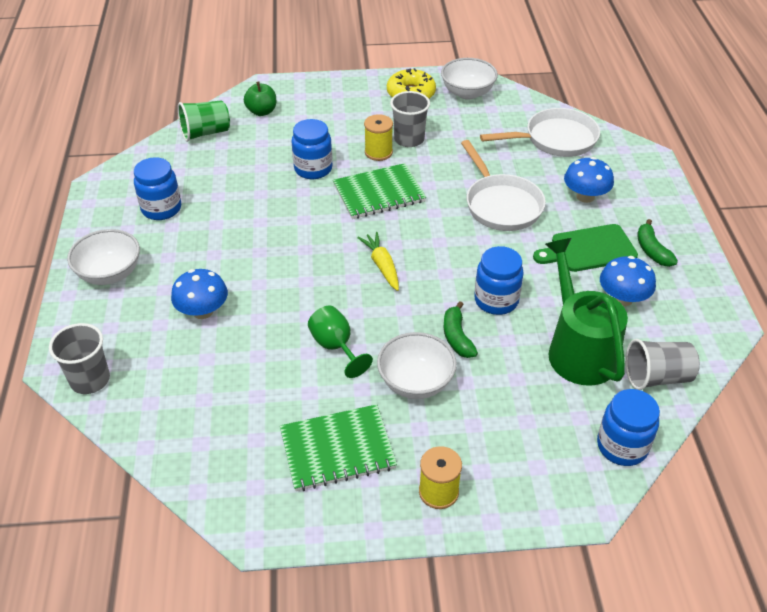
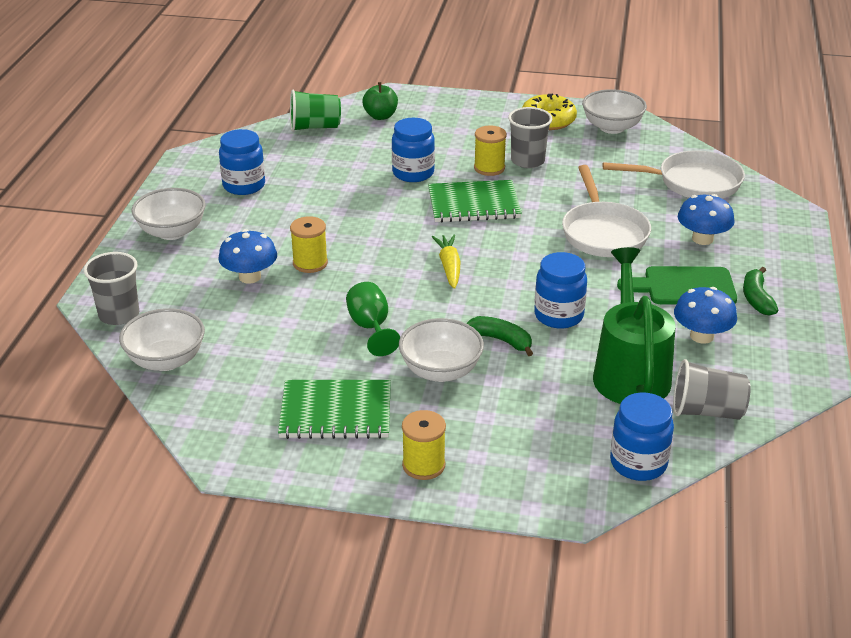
camera: 15 degrees right, 10 degrees down
green banana [444,301,478,358] -> green banana turned 120 degrees clockwise [466,316,533,356]
none -> white bowl [119,308,205,371]
none -> yellow spool [290,216,328,273]

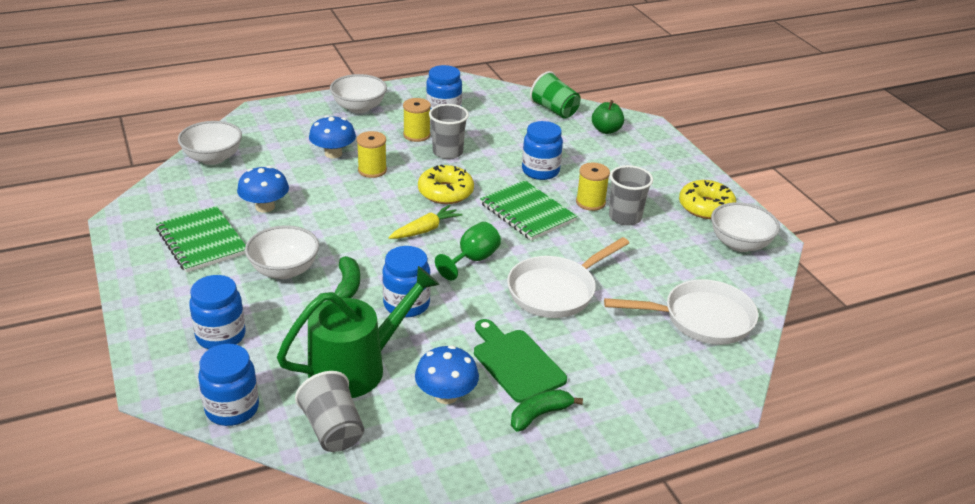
camera: 55 degrees right, 0 degrees up
grey cup [83,252,139,325] -> grey cup moved to [429,104,469,159]
green goblet [346,282,400,356] -> green goblet moved to [435,222,501,280]
yellow spool [402,410,446,480] -> yellow spool moved to [403,98,431,142]
white pan [603,150,745,199] -> white pan turned 60 degrees counterclockwise [604,279,758,345]
blue mushroom [678,194,734,245] -> blue mushroom moved to [237,166,289,213]
none -> blue jar [189,275,245,349]
none -> yellow donut [418,164,474,204]

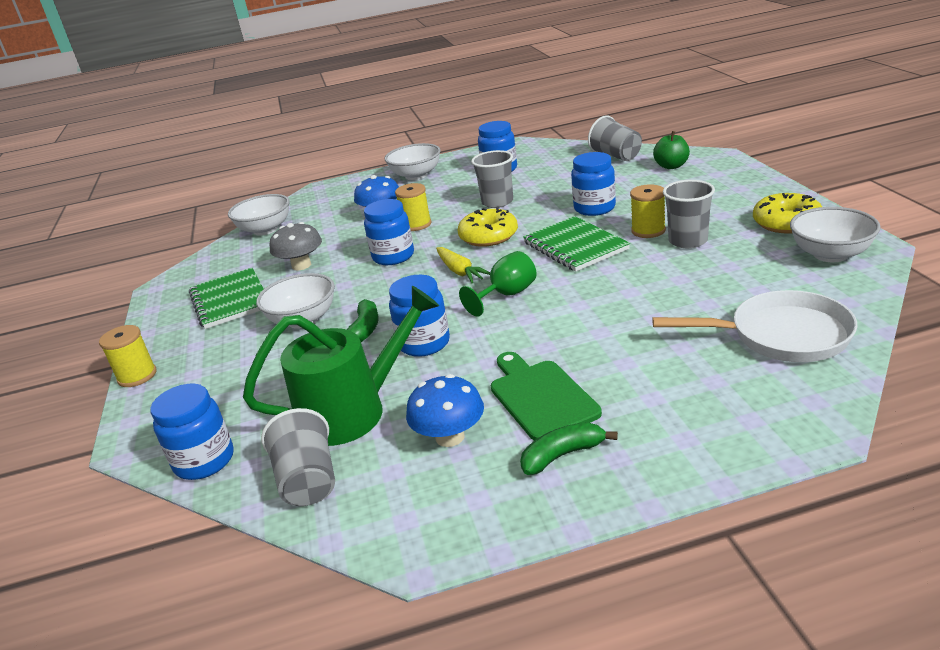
camera: 15 degrees right, 5 degrees down
blue jar [189,275,245,349] -> blue jar moved to [364,199,414,265]
blue mushroom [237,166,289,213] -> grey mushroom [270,222,322,271]
yellow carrot [388,205,463,239] -> yellow carrot turned 90 degrees clockwise [436,247,490,283]
yellow spool [403,98,431,142] -> yellow spool moved to [99,325,156,387]
white pan [507,237,629,318] -> none
green cup [530,71,581,119] -> grey cup [588,115,642,161]

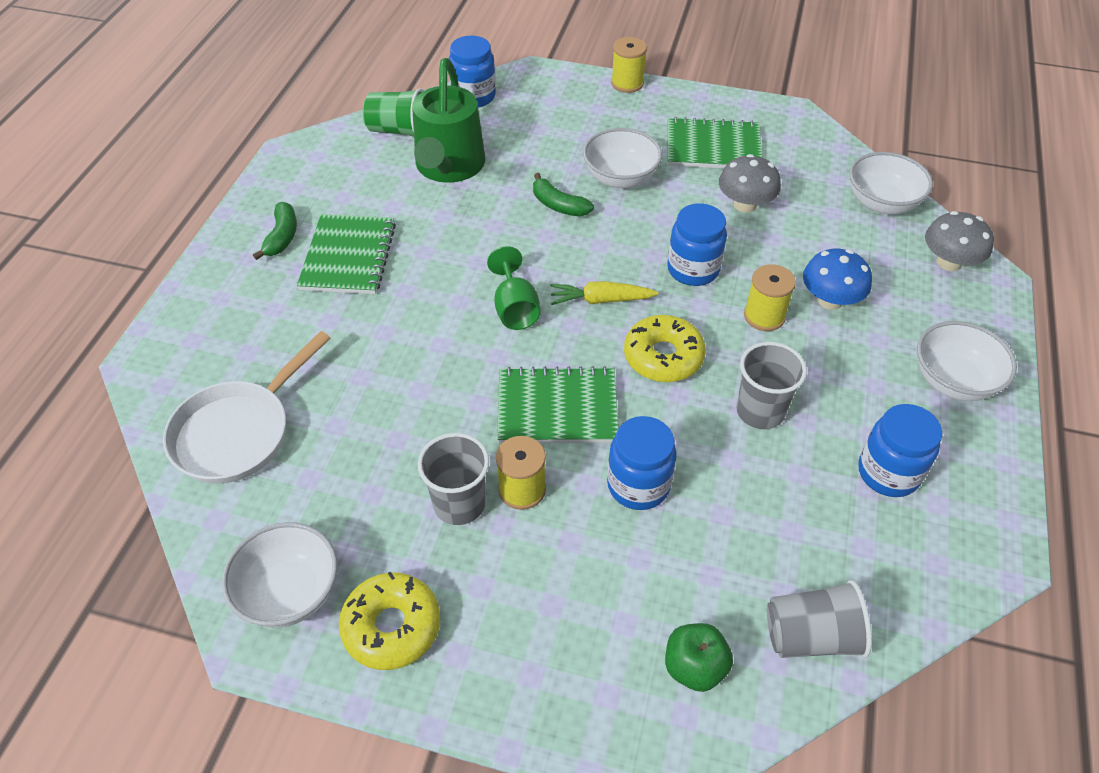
camera: 115 degrees right, 20 degrees up
grey cup [261,408,335,506] -> green cup [363,88,424,136]
blue jar [389,275,450,357] -> none
blue mushroom [406,374,484,447] -> none
green cutting board [491,352,602,441] -> green notebook [297,214,396,294]
none -> grey mushroom [925,211,994,271]

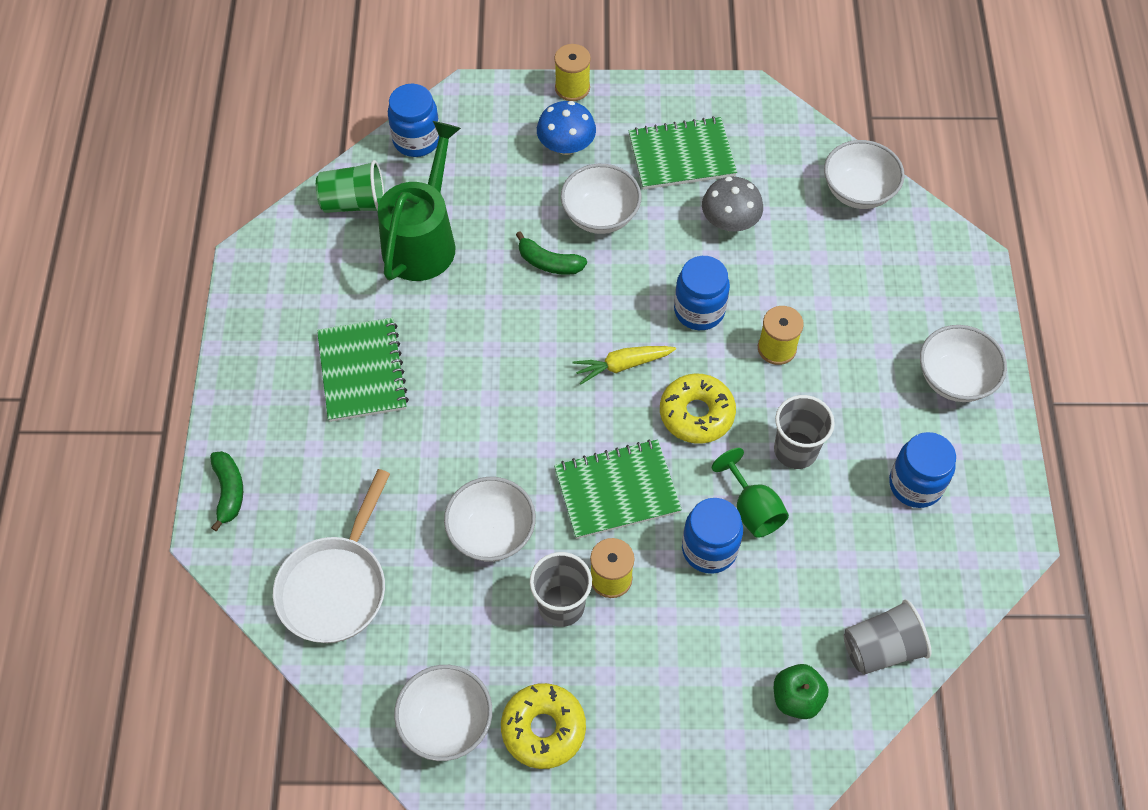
camera: 15 degrees left, 10 degrees up
green banana [253,202,297,260] -> green banana moved to [210,451,243,531]
green watering can [412,58,485,183] -> green watering can turned 150 degrees counterclockwise [378,121,461,281]
green goblet [487,246,540,330] -> green goblet moved to [712,448,789,538]
blue mushroom [803,249,872,310] -> blue mushroom moved to [537,101,596,155]
grey mushroom [925,211,994,271] -> none
none -> white bowl [444,477,536,562]

